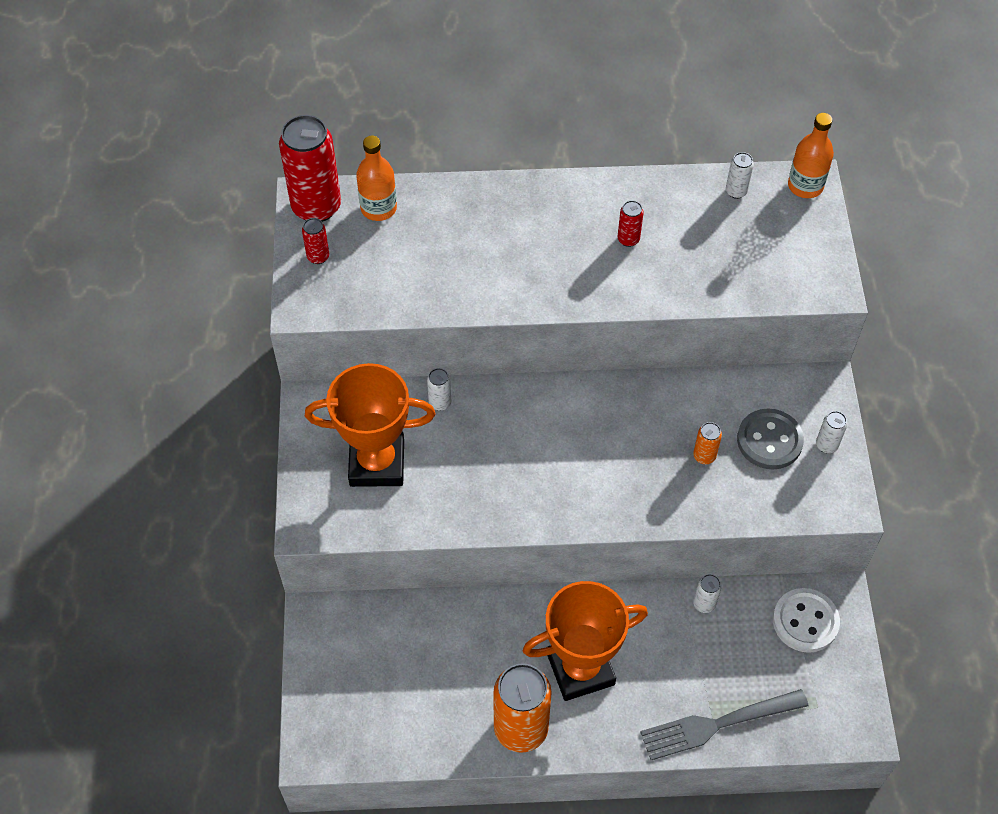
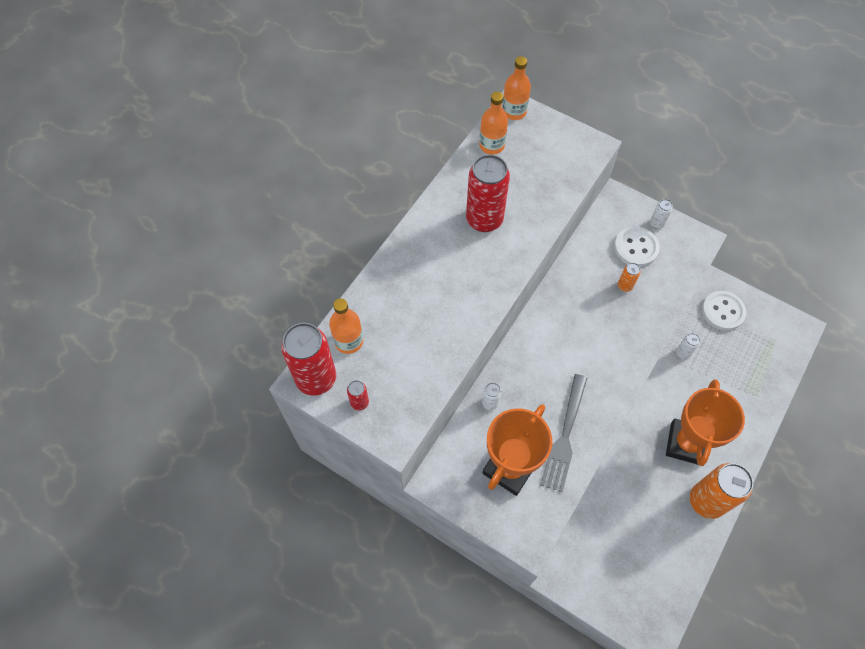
camera: 55 degrees left, 5 degrees up
red can [617,200,644,247] -> red can [466,154,510,232], size x2.26
grey fork [640,689,808,760] -> grey fork moved to [541,374,587,492]
white can [726,152,754,199] -> orange bottle [479,92,508,155]
grey button [737,409,804,470] -> white button [614,227,660,267]

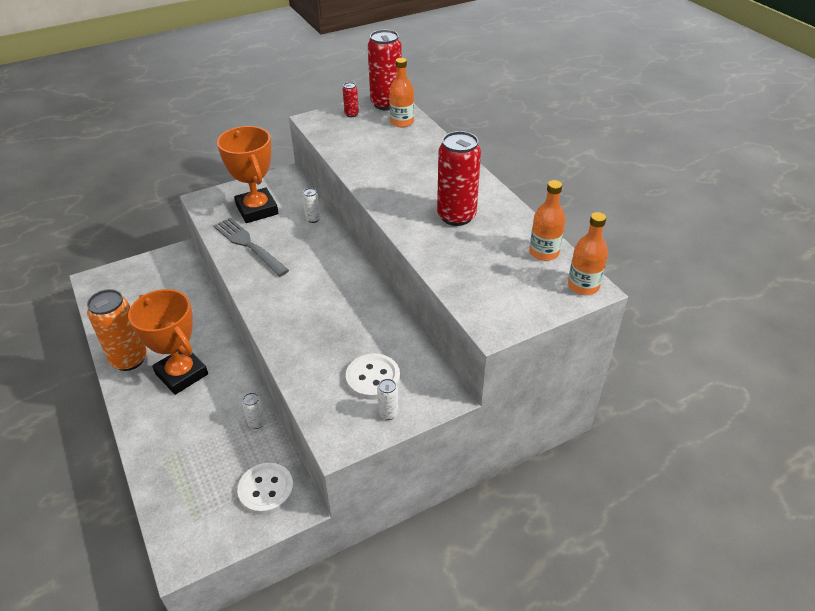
camera: 120 degrees right, 20 degrees down
orange can [618,263,640,292] -> none

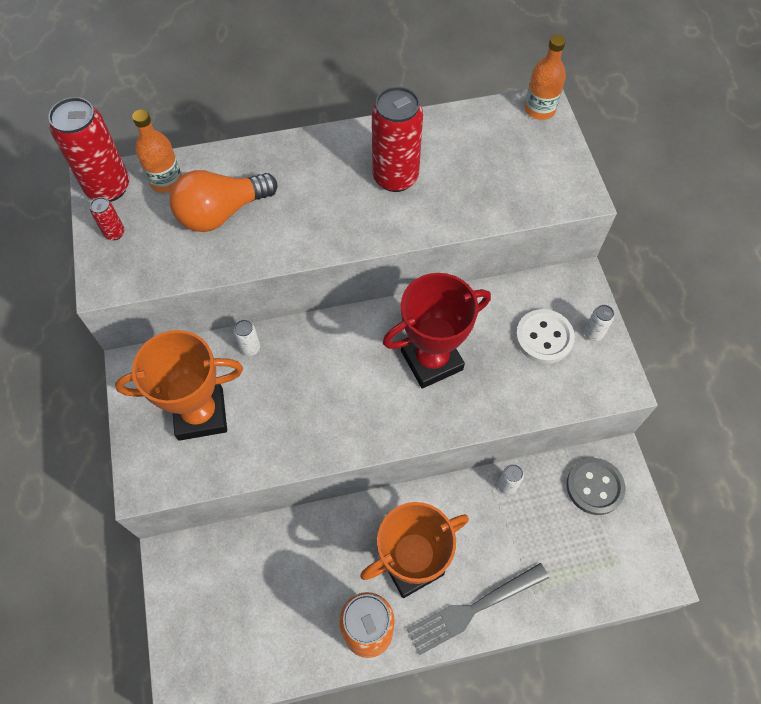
camera: 75 degrees left, 20 degrees up
grey fork [213,218,289,276] -> grey fork moved to [407,563,549,655]
white button [237,463,294,515] -> grey button [567,458,625,515]
orange bottle [529,180,566,261] -> none
none -> orange light bulb [169,170,277,232]
none -> red trophy [383,273,491,388]

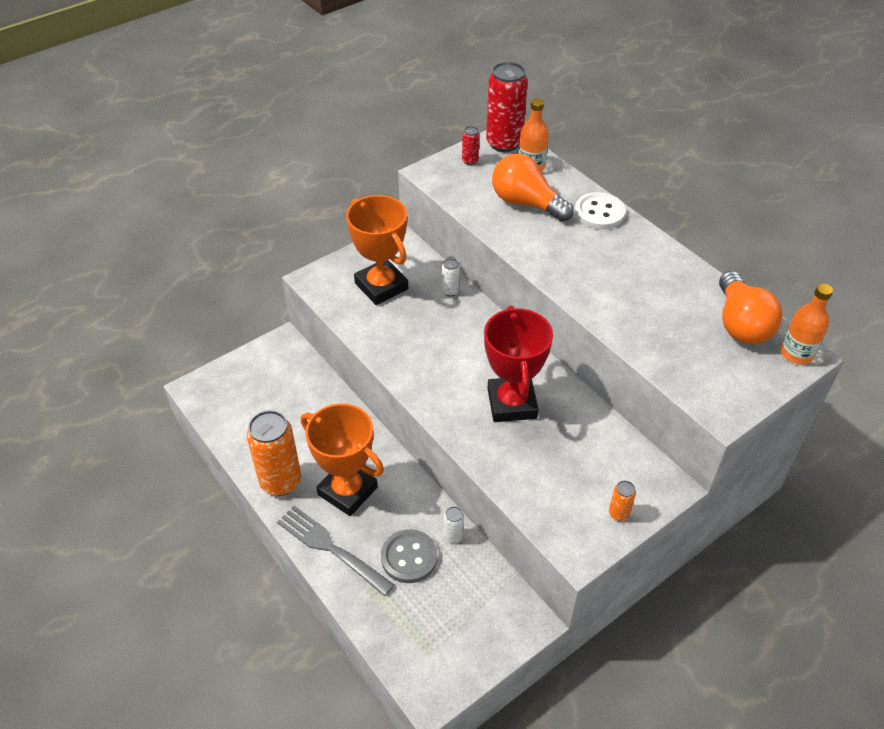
camera: 65 degrees right, 15 degrees down
red can [372,87,423,192] -> none
red trophy [383,273,491,388] -> red trophy turned 45 degrees clockwise [484,306,553,422]
white button [516,309,575,364] -> white button moved to [575,192,626,230]
grey button [567,458,625,515] -> grey button moved to [381,529,438,583]
white can [584,305,614,341] -> orange can [609,481,636,521]
none -> orange light bulb [719,271,783,344]

